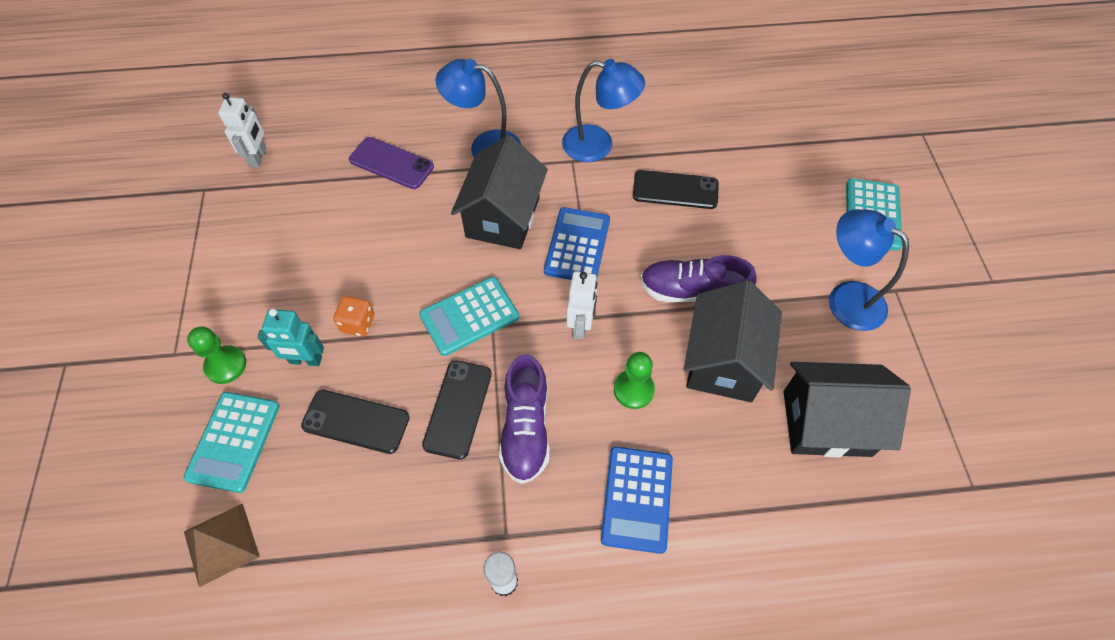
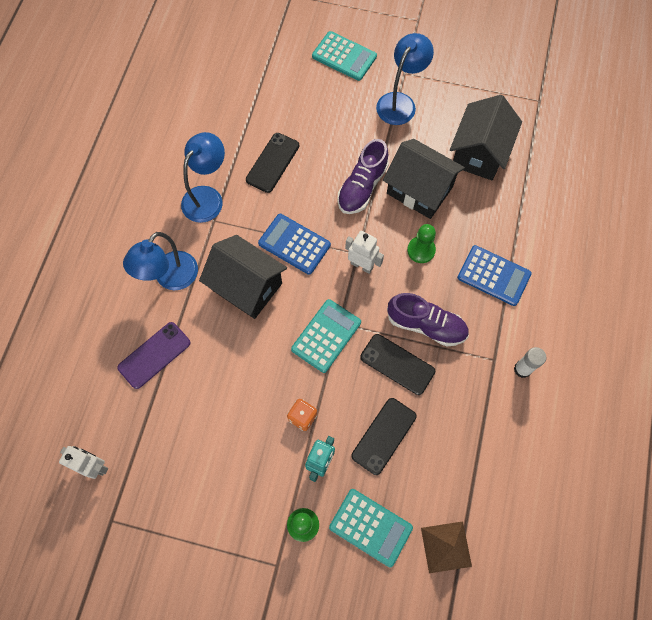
camera: 70 degrees left, 10 degrees up
turquoise calculator [419,277,519,356] -> turquoise calculator turned 135 degrees counterclockwise [291,299,361,373]
blue lamp [829,209,909,331] -> blue lamp turned 150 degrees clockwise [376,33,434,125]

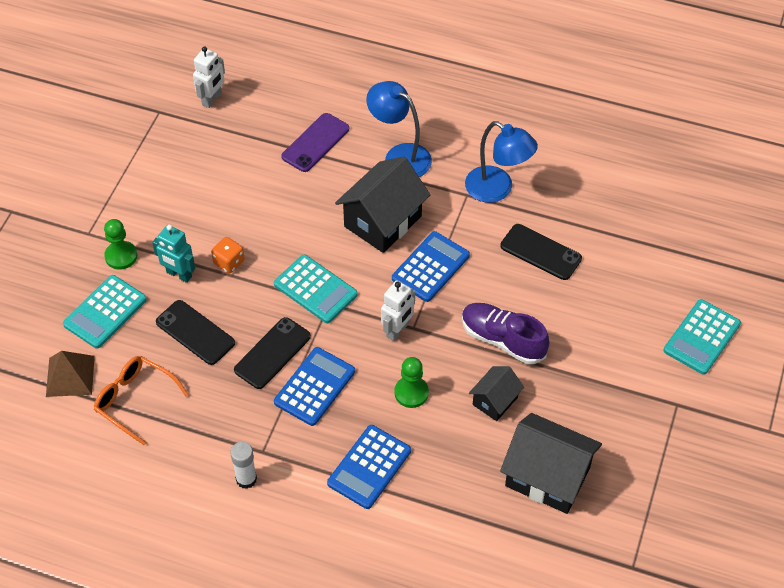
camera: 95 degrees right, 15 degrees down
purple phone [117,322,191,389] -> purple phone turned 75 degrees clockwise [281,113,349,172]
blue lamp [376,33,434,125] -> none
black house [383,139,465,219] -> black house [469,366,524,421], size x0.54
purple shoe [387,293,469,346] -> blue calculator [274,347,355,426]
none -> orange glasses [94,356,189,446]

